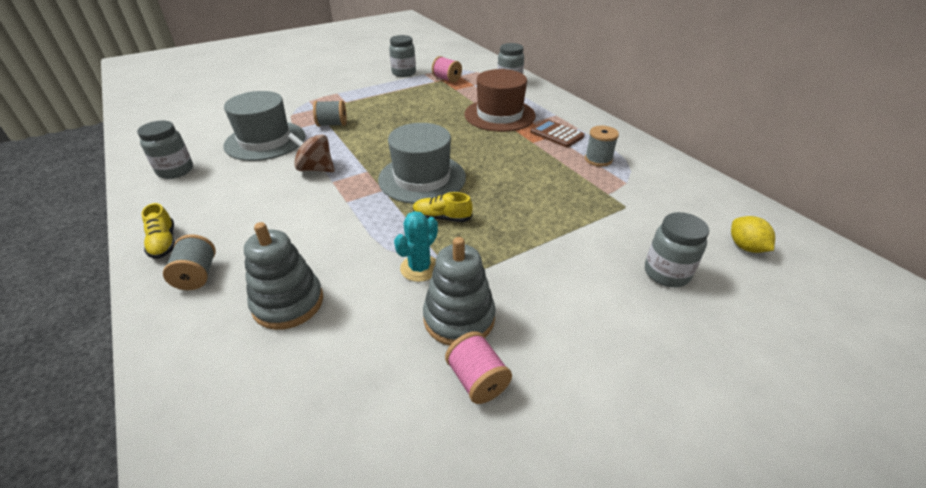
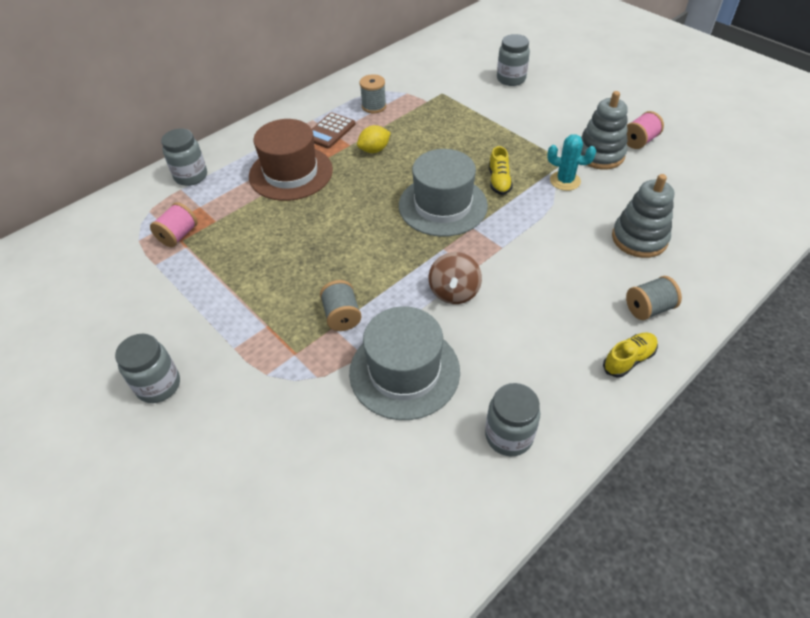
camera: 100 degrees left, 10 degrees up
grey jar [389,35,416,77] -> grey jar moved to [115,334,180,403]
yellow lemon [731,216,775,253] -> yellow lemon moved to [357,125,391,153]

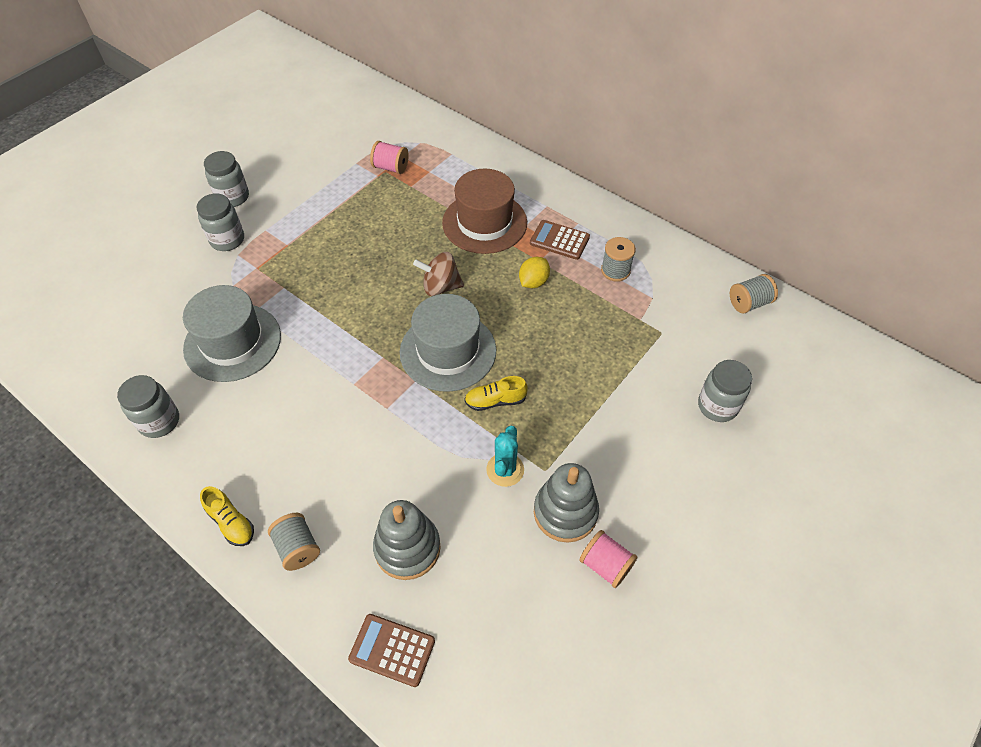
camera: 80 degrees right, 5 degrees up
grey jar [161,129,207,186] -> grey jar moved to [196,193,244,251]
grey spool [320,280,361,331] -> grey spool moved to [730,274,778,313]
yellow lemon [357,125,391,153] -> yellow lemon turned 75 degrees clockwise [519,257,550,288]
brown spinning top [429,252,482,304] -> brown spinning top moved to [413,252,464,296]
none -> brown calculator [348,614,435,687]

